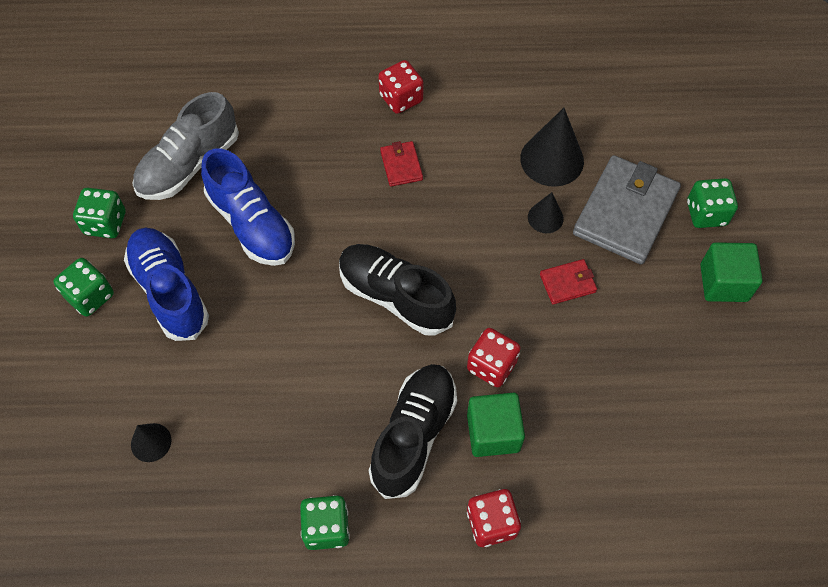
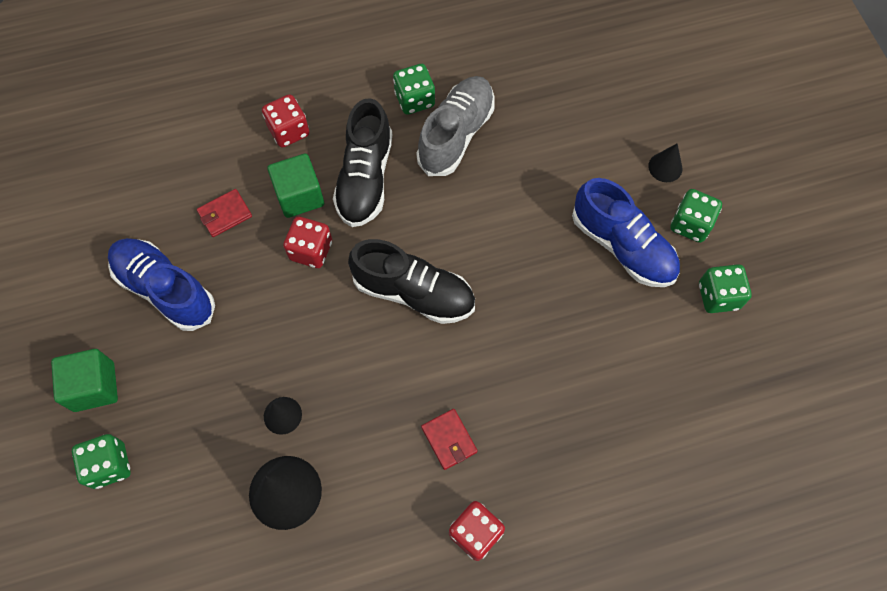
camera: 165 degrees right, 5 degrees up
black cone [131,423,172,462] -> black cone moved to [648,143,682,182]
grey shoe [132,92,239,200] -> grey shoe moved to [416,76,495,176]
blue shoe [201,149,295,266] -> blue shoe moved to [108,238,215,331]
red wallet [540,259,597,304] -> red wallet moved to [197,189,252,237]
grey wallet [573,155,681,264] -> none

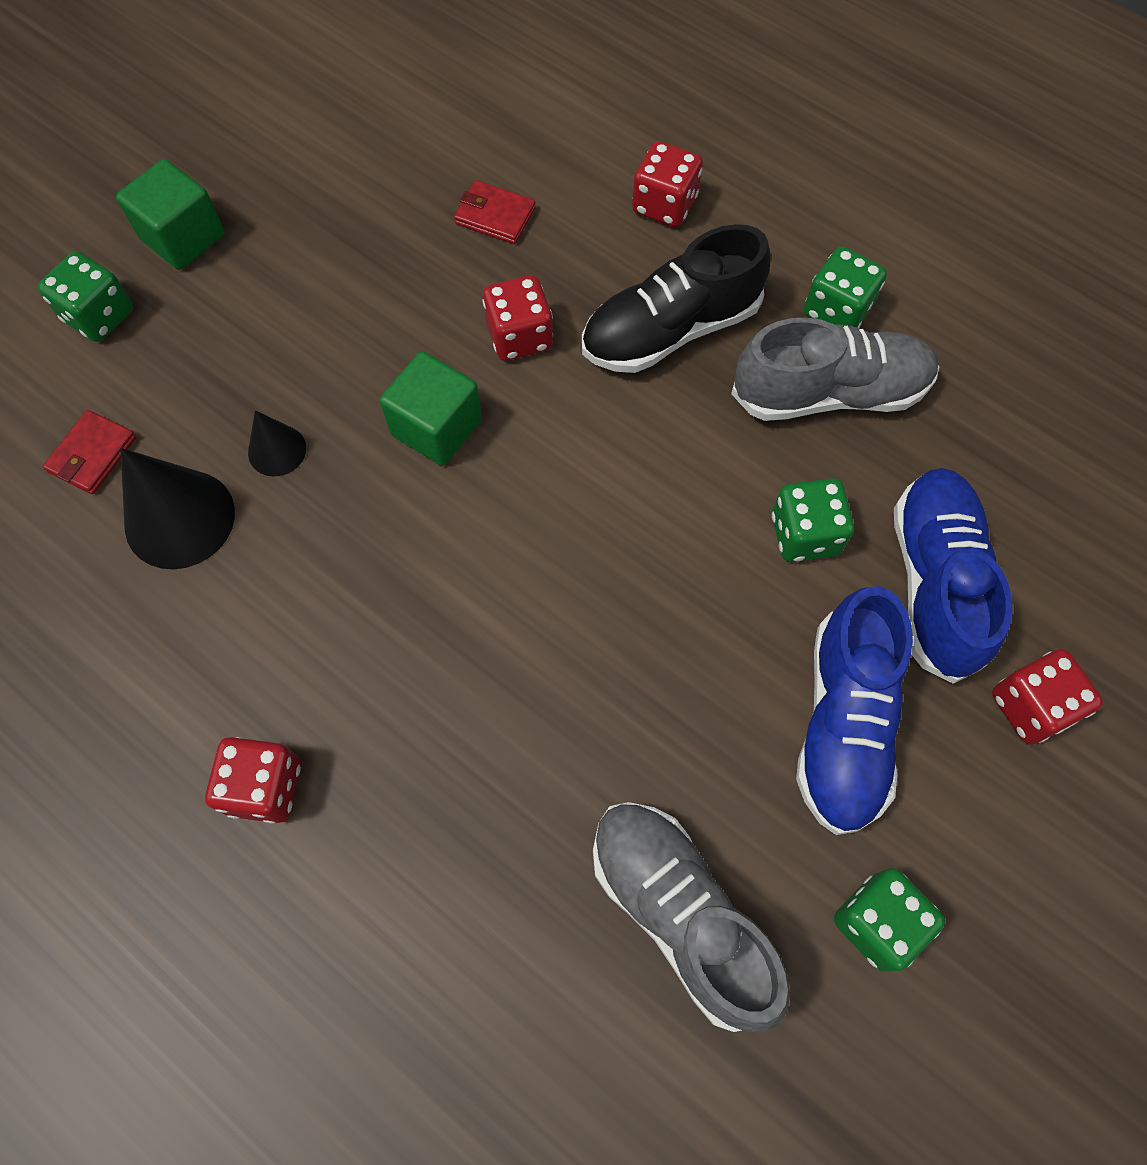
camera: 55 degrees right, 0 degrees up
blue shoe [108,238,215,331] -> blue shoe moved to [894,468,1012,684]
green cube [268,154,324,218] -> green cube moved to [380,351,482,466]
black shoe [348,239,475,324] -> none
red wallet [421,409,477,470] -> red wallet moved to [43,410,136,494]
black cone [648,143,682,182] -> red dice [992,649,1103,744]
green dice [670,189,722,243] -> green dice moved to [772,478,854,562]
none -> grey shoe [593,802,790,1032]

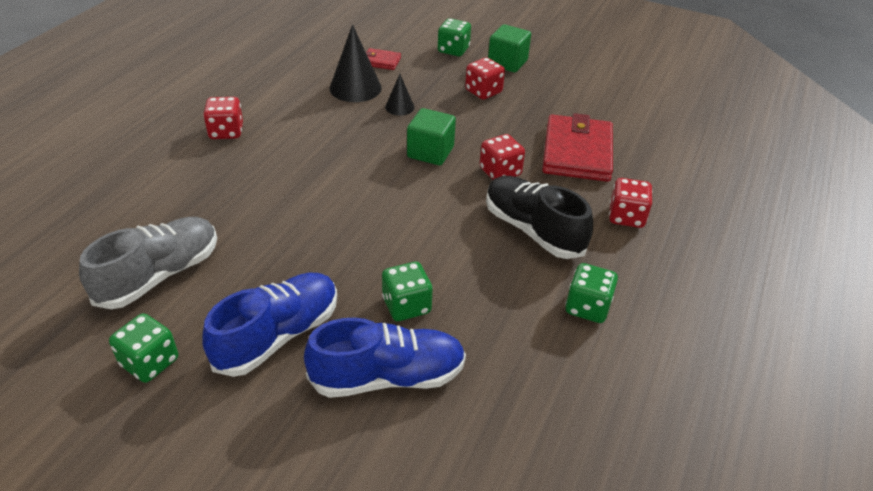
camera: 75 degrees right, 25 degrees down
red wallet [454,180,536,244] -> red wallet [542,113,613,182], size x2.14
grey shoe [731,318,939,421] -> none
blue shoe [796,586,913,835] -> blue shoe turned 135 degrees clockwise [202,273,337,377]
red dice [992,649,1103,744] -> red dice moved to [465,57,505,100]

